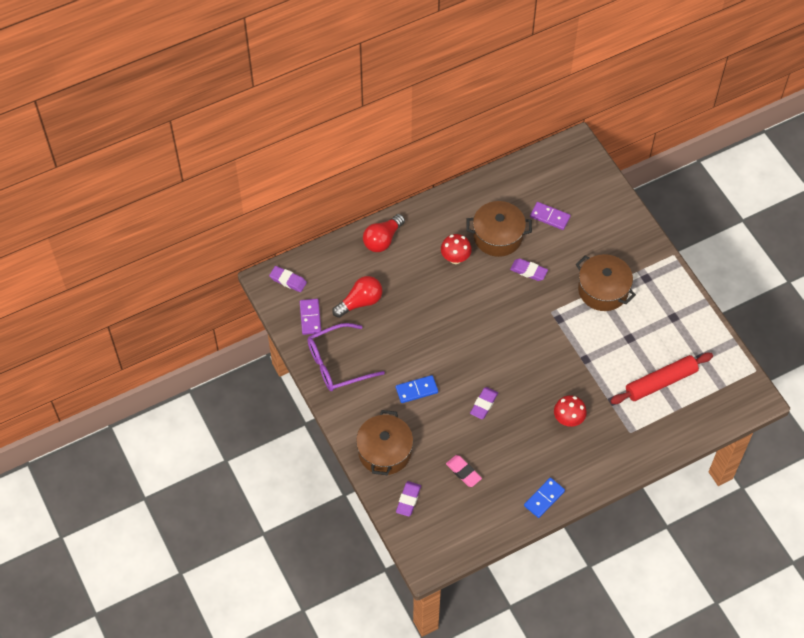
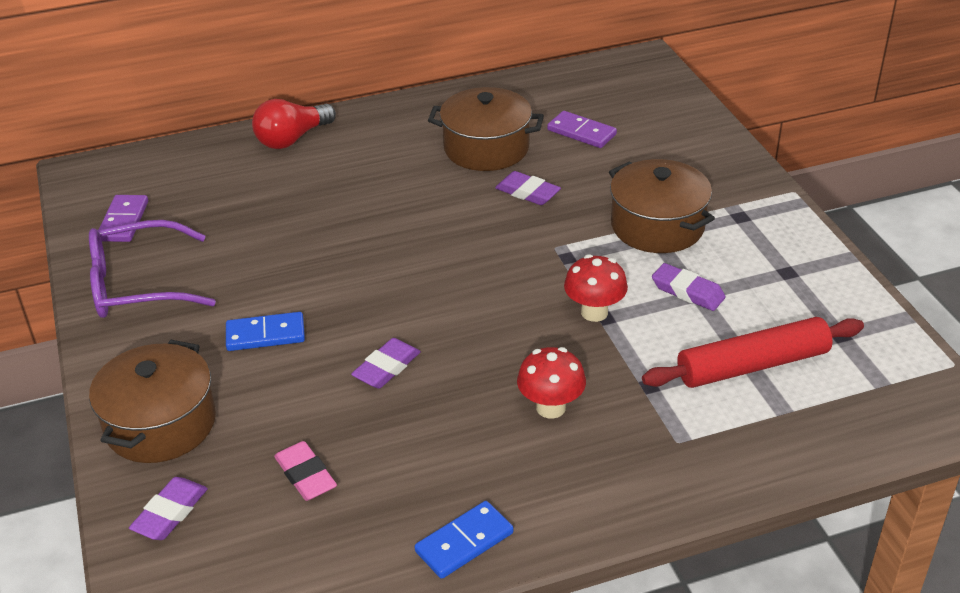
camera: 10 degrees right, 20 degrees down
purple eraser [269,266,307,292] -> purple eraser moved to [652,263,726,311]
red light bulb [332,276,382,318] -> none
red mushroom [441,234,472,264] -> red mushroom moved to [564,254,628,322]

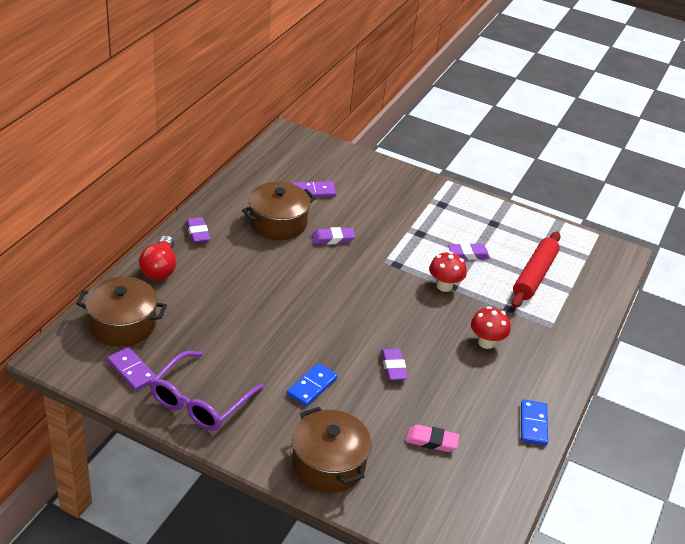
camera: 50 degrees left, 0 degrees up
purple eraser [129,477,208,540] -> purple eraser moved to [186,217,210,243]
brown pot [609,159,715,253] -> brown pot moved to [76,277,167,346]

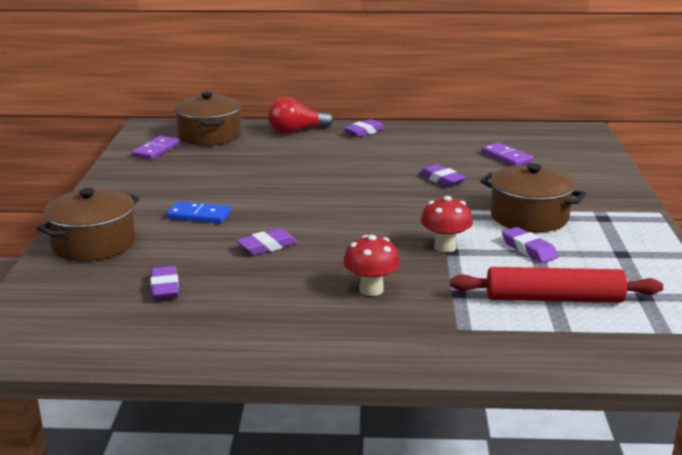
camera: 70 degrees right, 15 degrees down
purple glasses [150,351,264,431] -> none
brown pot [242,182,316,240] -> brown pot moved to [480,163,586,232]
pink eraser [406,424,459,452] -> purple eraser [150,266,179,300]
blue domino [521,400,548,445] -> none

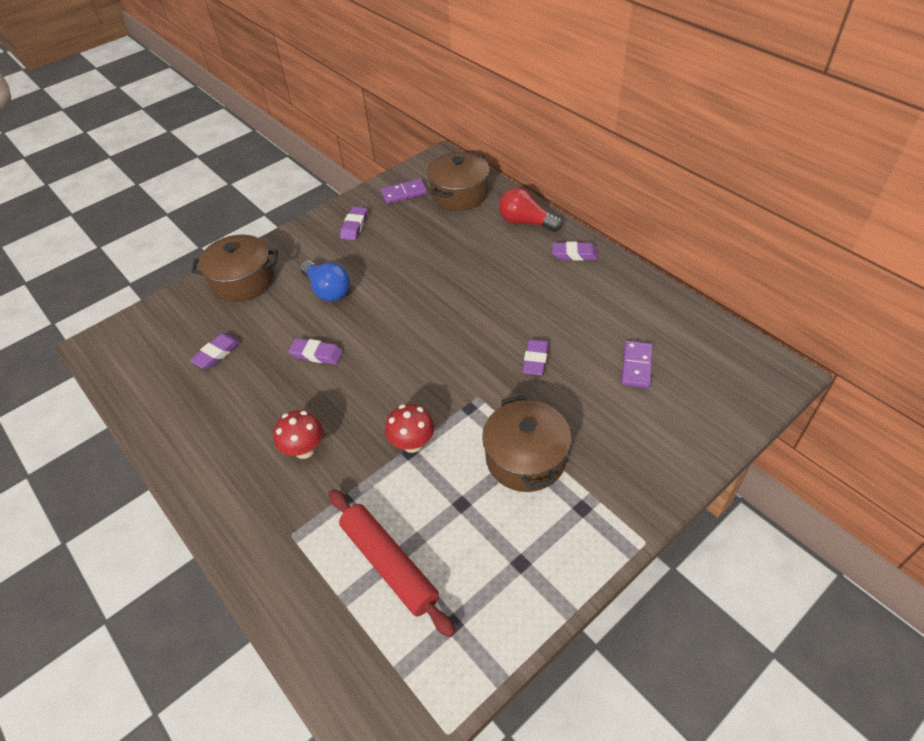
camera: 50 degrees right, 25 degrees up
blue domino [167,202,231,223] -> blue light bulb [300,260,350,301]
purple eraser [502,227,559,263] -> purple eraser moved to [340,207,367,240]

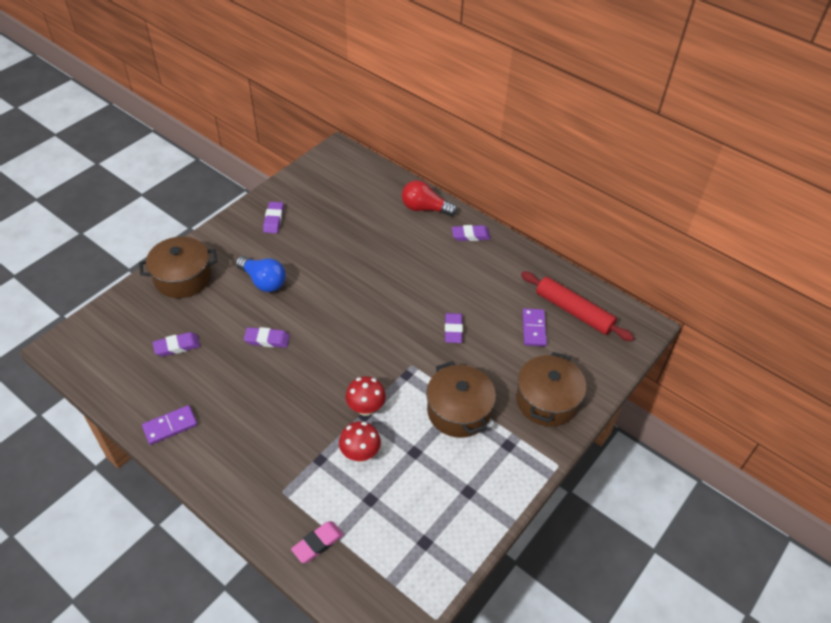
camera: 15 degrees left, 0 degrees up
purple eraser [190,333,241,369] -> purple eraser turned 45 degrees clockwise [153,332,200,356]
red mushroom [273,410,323,459] -> red mushroom moved to [339,421,381,462]
red rolling pin [329,489,455,637] -> red rolling pin moved to [521,271,634,341]
purple domino [381,179,427,204] -> purple domino moved to [142,405,197,445]
brown pot [427,152,489,211] -> brown pot moved to [516,352,586,427]
none -> pink eraser [291,521,344,563]

